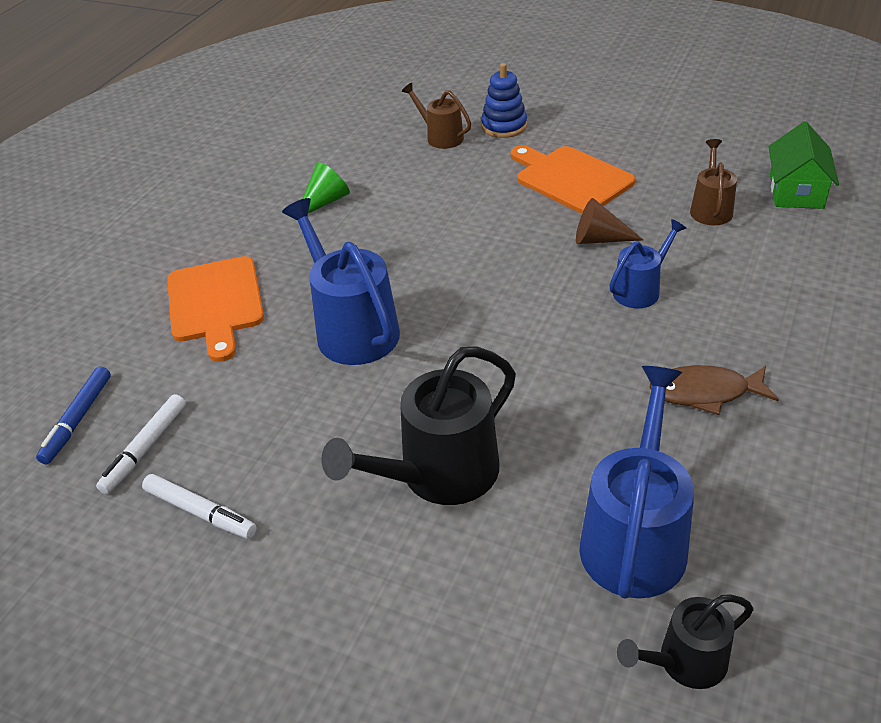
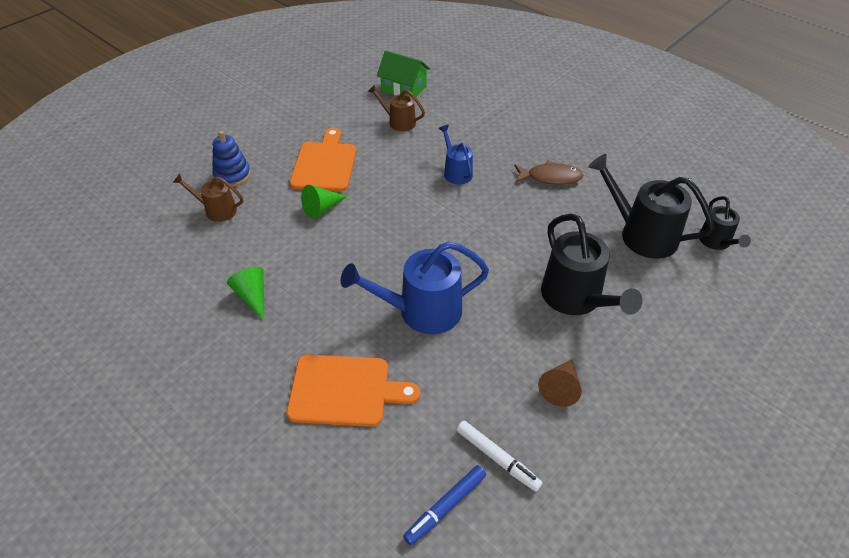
camera: 75 degrees left, 5 degrees up
blue marker [36,367,111,464] -> blue marker turned 105 degrees clockwise [403,465,486,545]
white marker [142,474,257,539] -> none
brown watering can [401,83,471,149] -> brown watering can turned 45 degrees clockwise [173,173,243,222]
orange cutting board [510,145,635,214] -> orange cutting board turned 120 degrees clockwise [290,128,356,192]
brown cone [576,198,643,244] -> brown cone moved to [538,359,581,407]
blue watering can [579,366,694,599] -> black watering can [588,154,714,259]
brown fish [649,365,779,415] -> brown fish turned 105 degrees counterclockwise [514,160,583,185]
none -> green cone [301,185,347,219]

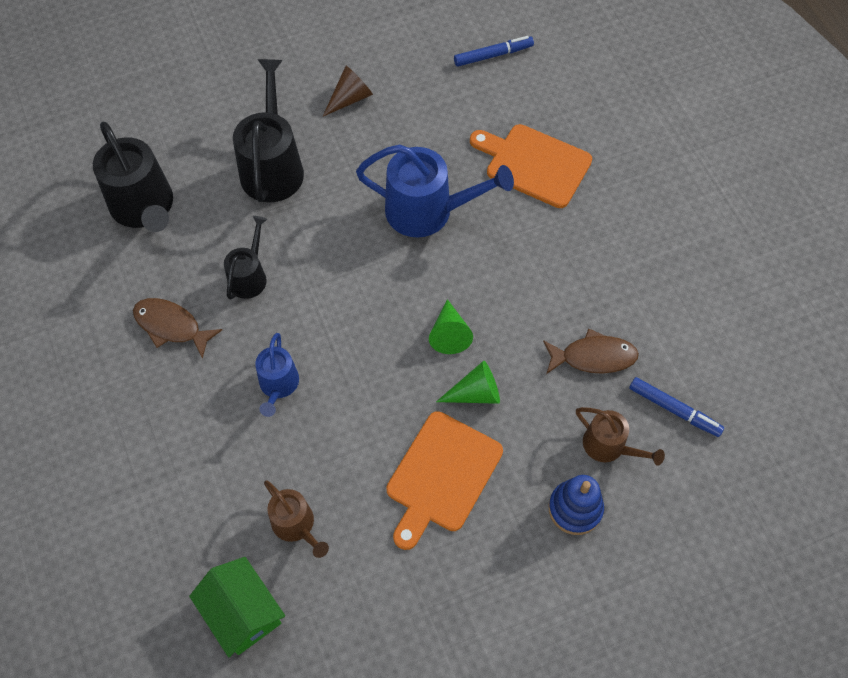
camera: 155 degrees left, 15 degrees up
green cone [227,267,264,321] -> green cone moved to [429,299,473,354]
white marker [457,421,543,492] -> none
black watering can [699,196,751,250] -> black watering can moved to [224,216,267,300]
none -> brown fish [543,329,639,374]
none -> blue marker [629,377,724,437]

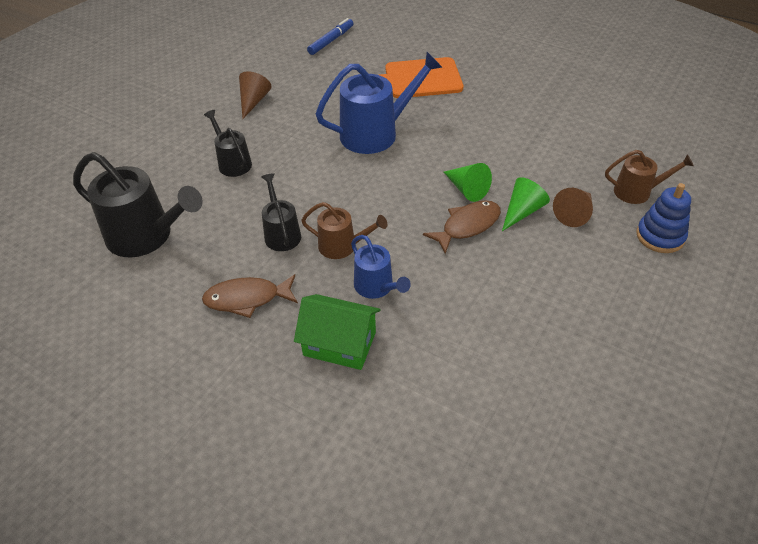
camera: 35 degrees left, 15 degrees down
green house [189,557,285,657] -> green house moved to [294,294,381,370]
black watering can [233,59,304,202] -> black watering can [204,110,252,177], size x0.56
brown watering can [264,481,329,558] -> brown watering can moved to [301,202,387,259]
orange cutting board [386,411,503,550] -> none
brown fish [543,329,639,374] -> brown fish moved to [423,201,501,254]
blue marker [629,377,724,437] -> none
none -> brown cone [553,188,593,227]

